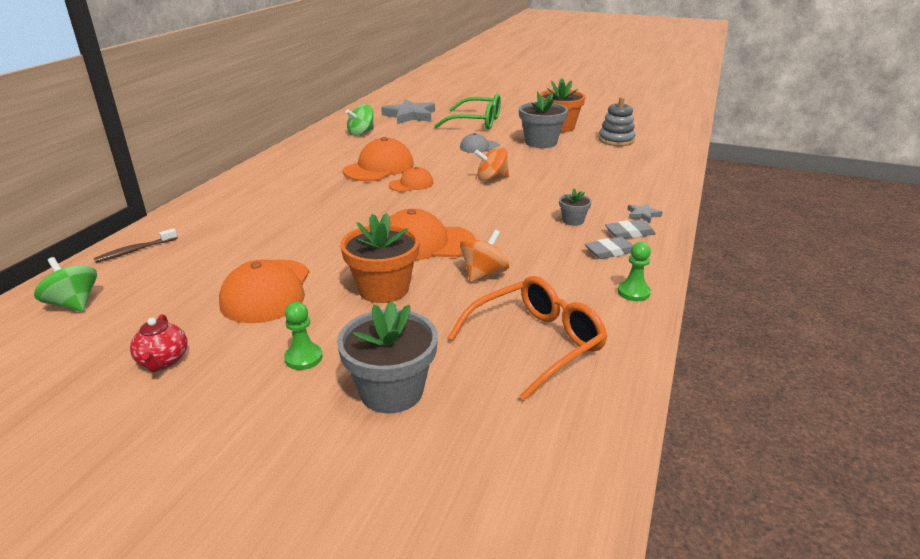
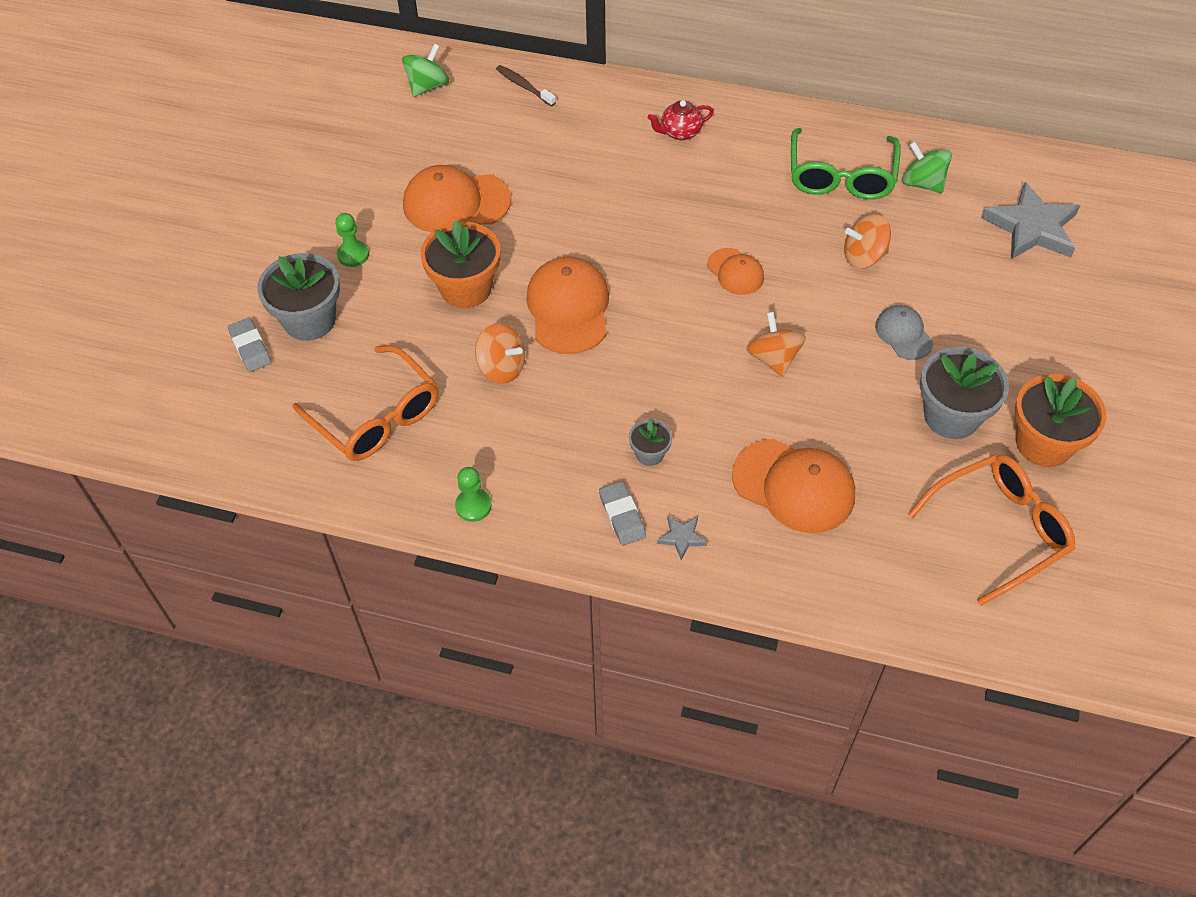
camera: 85 degrees right, 25 degrees up
red teapot [130,314,188,372] -> red teapot moved to [648,100,714,140]
orange cap [343,137,414,181] -> orange cap moved to [732,439,855,533]
green glasses [434,94,501,130] -> green glasses moved to [791,128,901,200]
grey eraser [585,237,633,259] -> grey eraser moved to [228,318,272,372]
grey stacking toy [599,97,635,146] -> orange glasses [908,454,1076,606]
none -> orange spinning top [844,214,891,269]

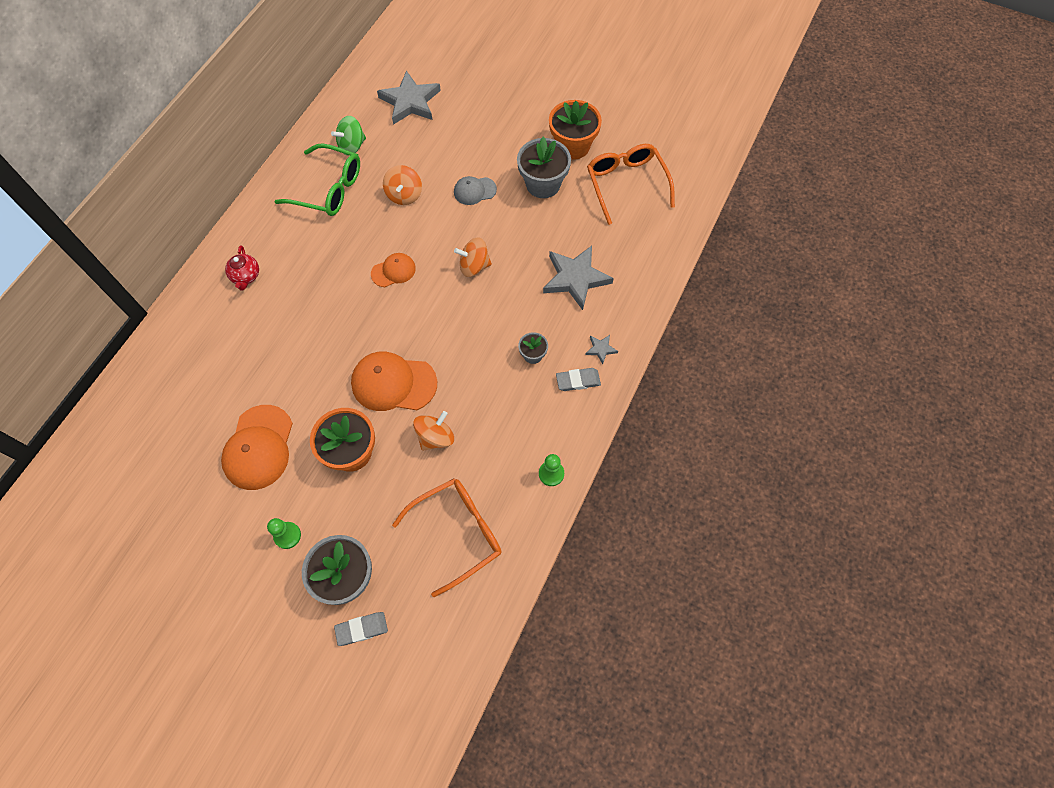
camera: 80 degrees left, 10 degrees up
green spinning top [402,44,449,97] -> none
brown toothbrush [496,65,556,107] -> none
orange cap [732,439,855,533] -> grey star [543,246,614,310]

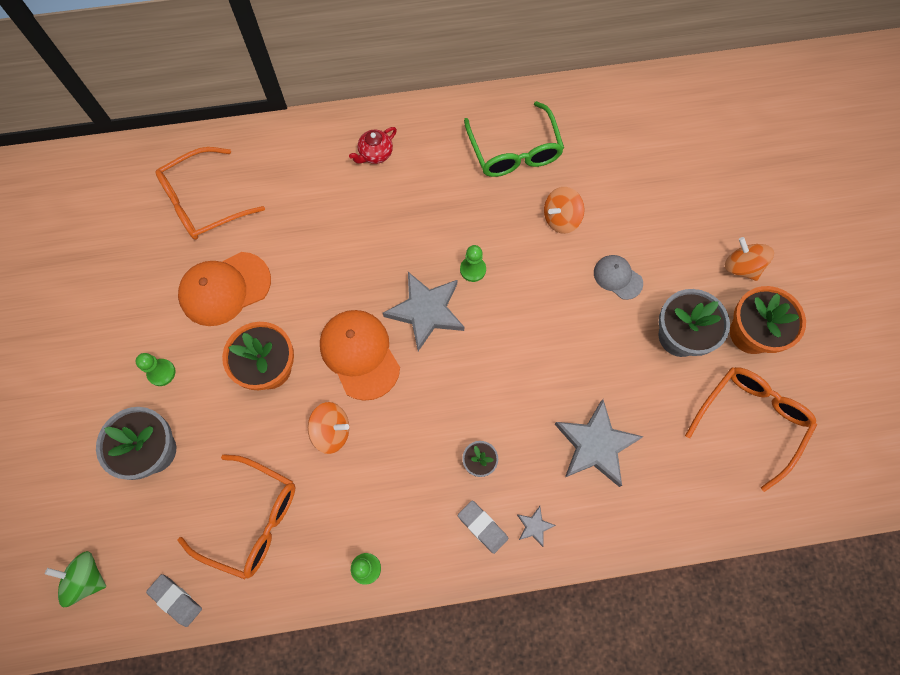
camera: 55 degrees right, 5 degrees up
green spinning top [331,116,366,156] -> green spinning top moved to [45,551,106,608]
grey eraser [334,612,388,646] -> grey eraser moved to [146,574,202,627]
orange cap [371,253,416,287] -> green pawn [460,245,486,282]
grey star [377,71,441,125] -> grey star moved to [383,272,464,351]
orange spinning top [454,237,492,277] -> orange spinning top moved to [725,237,774,281]
none -> orange glasses [155,147,265,240]

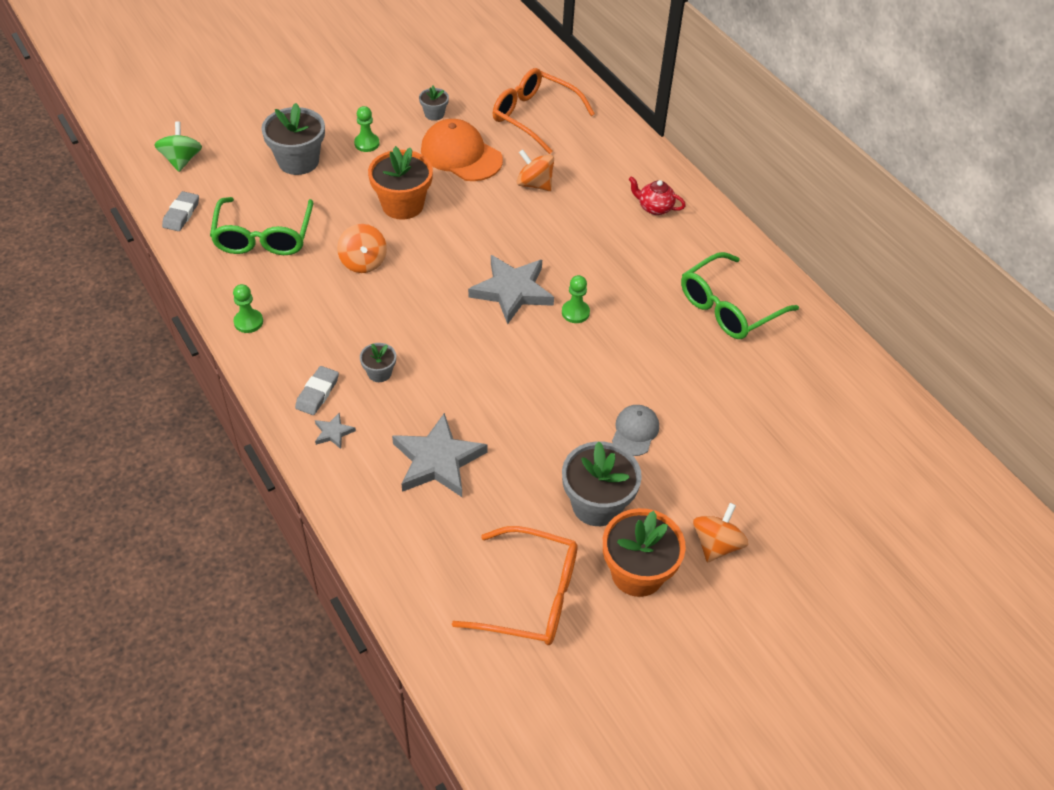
camera: 65 degrees right, 20 degrees down
orange glasses [178,454,295,579] -> green glasses [210,197,313,255]
orange cap [320,310,400,401] -> none
orange spinning top [544,187,585,234] -> orange spinning top moved to [517,149,554,191]
none -> grey flower pot [419,86,449,121]

